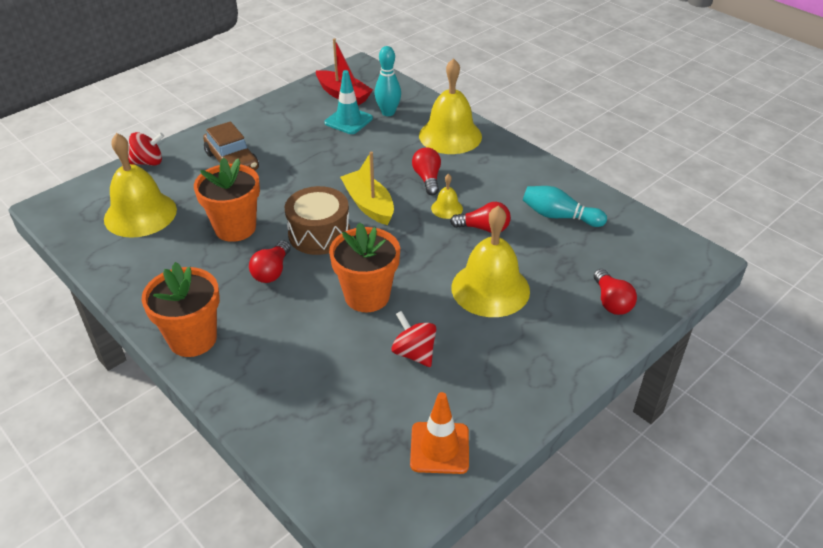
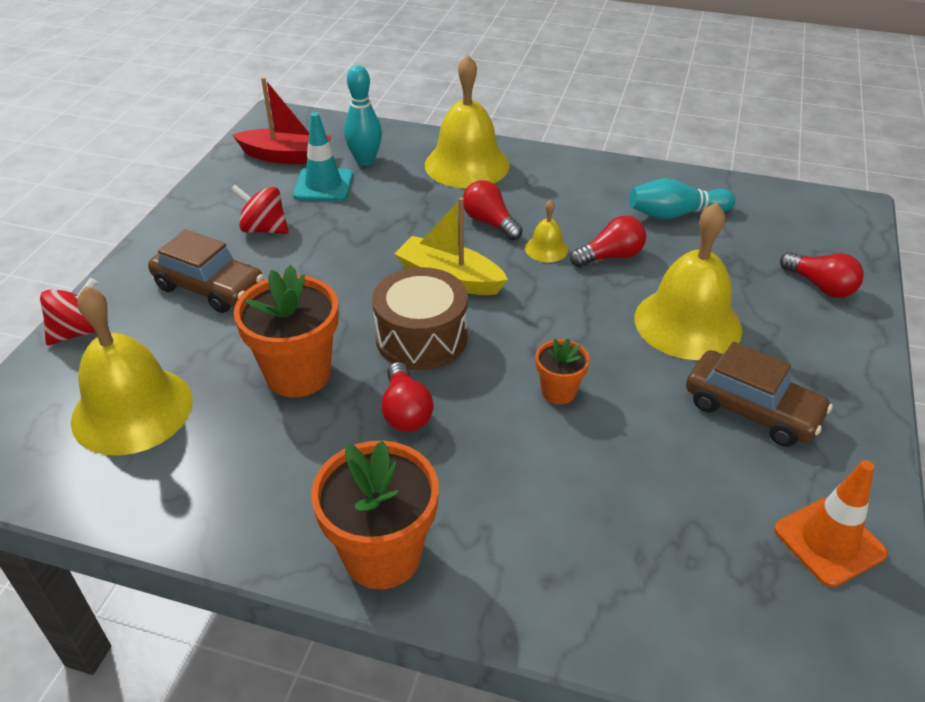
camera: 30 degrees left, 0 degrees up
orange flower pot [329,222,400,312] -> orange flower pot [536,338,590,405], size x0.53
red spinning top [391,311,436,367] -> red spinning top moved to [231,185,289,234]
none -> brown car [686,342,833,447]

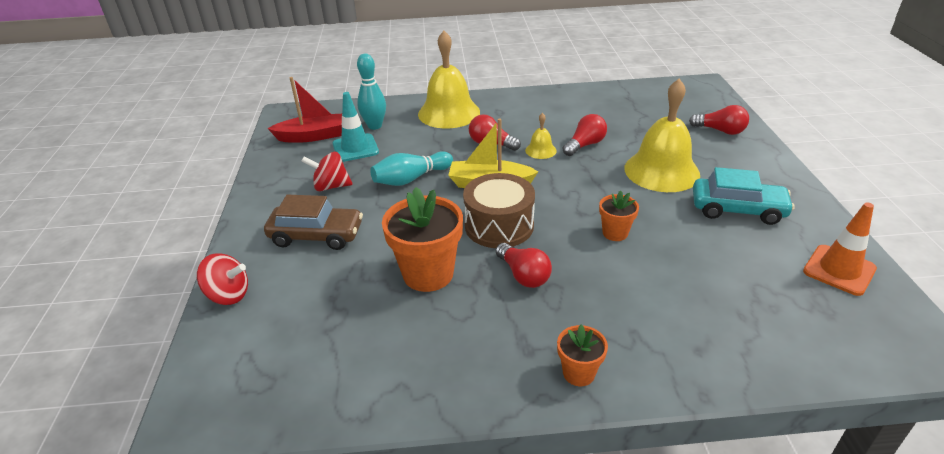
camera: 20 degrees left, 5 degrees down
red spinning top [40,278,98,345] -> red spinning top turned 75 degrees clockwise [197,253,248,305]
yellow bell [71,286,193,455] -> none
orange flower pot [311,441,439,589] -> orange flower pot [557,325,608,386], size x0.53
turquoise bowling pin [629,178,736,219] -> turquoise bowling pin moved to [370,151,453,186]
brown car [686,342,833,447] -> turquoise car [693,167,795,225]

